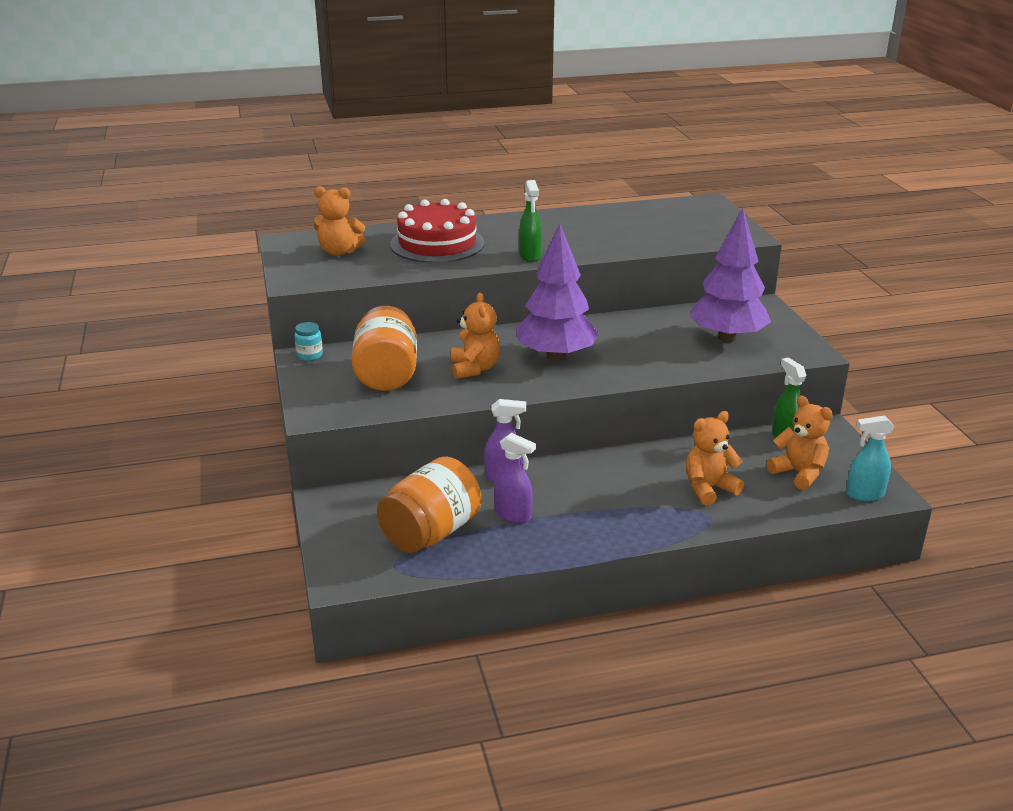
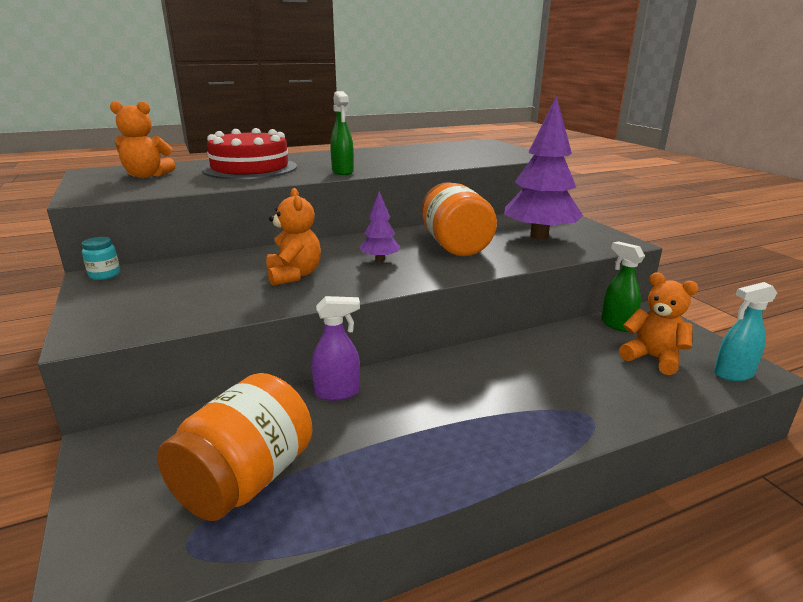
camera: 10 degrees left, 5 degrees down
orange jar [352,306,417,391] -> orange jar moved to [422,182,497,256]
purple spray bottle [494,433,536,523] -> none
purple tree [516,223,599,361] -> purple tree [360,191,400,262], size x0.47
orange teddy bear [686,411,744,506] -> none

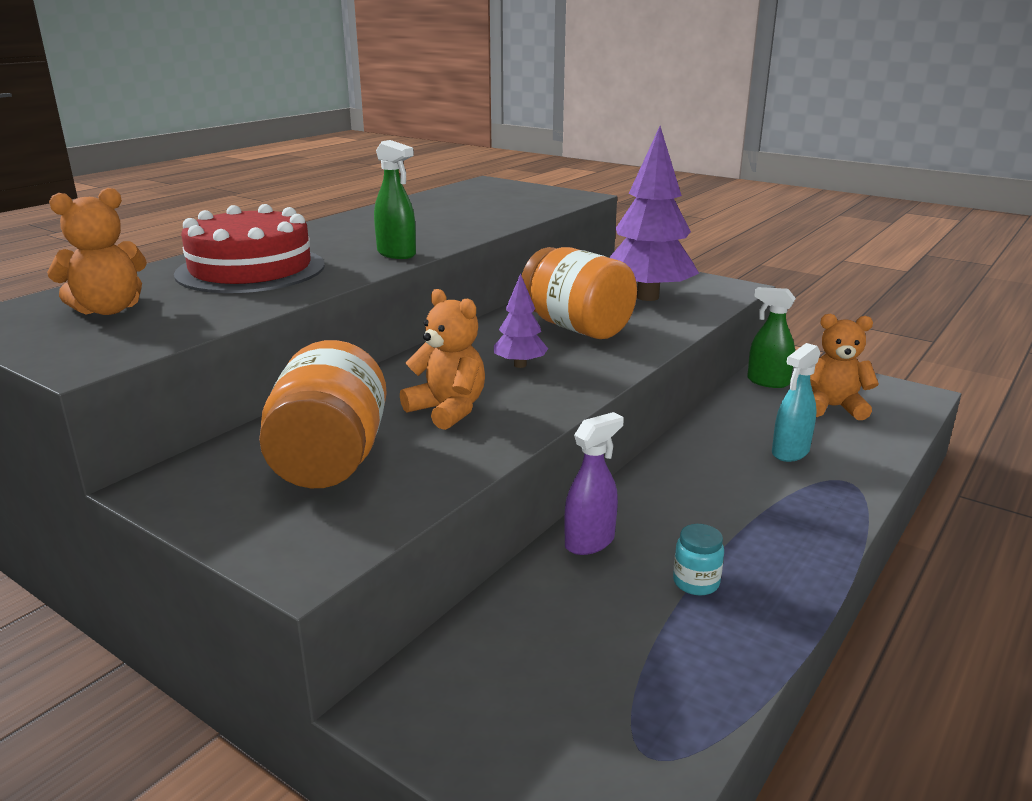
camera: 30 degrees left, 0 degrees up
turquoise jar [82,237,120,280] -> turquoise jar moved to [673,524,724,595]
orange jar [157,373,313,521] -> orange jar moved to [259,340,387,488]
turquoise spray bottle [714,282,777,381] -> turquoise spray bottle moved to [772,343,821,462]

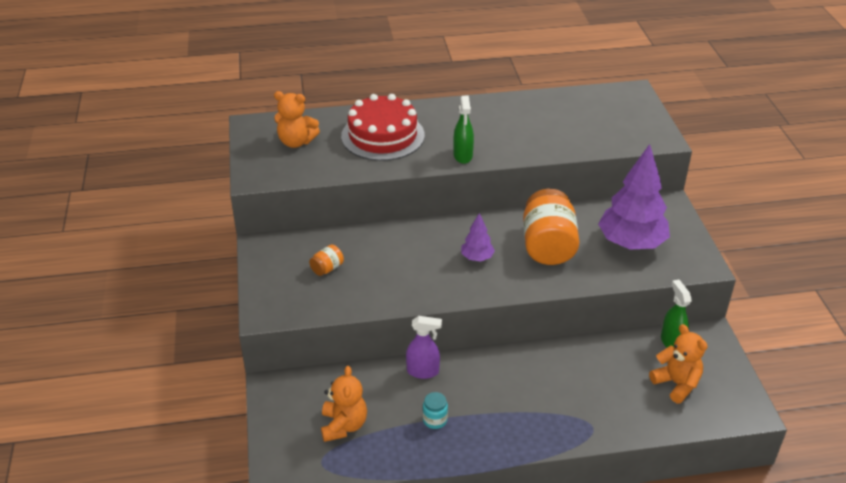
camera: 45 degrees right, 15 degrees up
orange jar [259,340,387,488] -> orange jar [309,244,344,276], size x0.43
orange teddy bear [400,289,485,430] -> orange teddy bear moved to [321,366,367,442]
turquoise spray bottle [772,343,821,462] -> none

